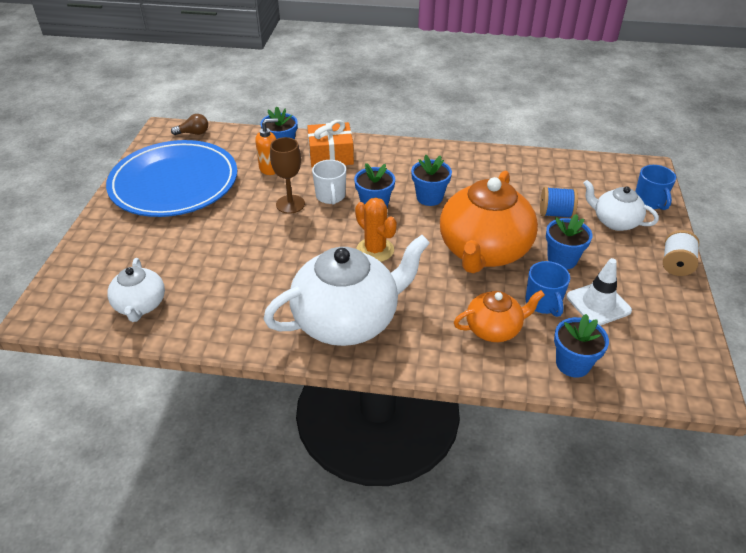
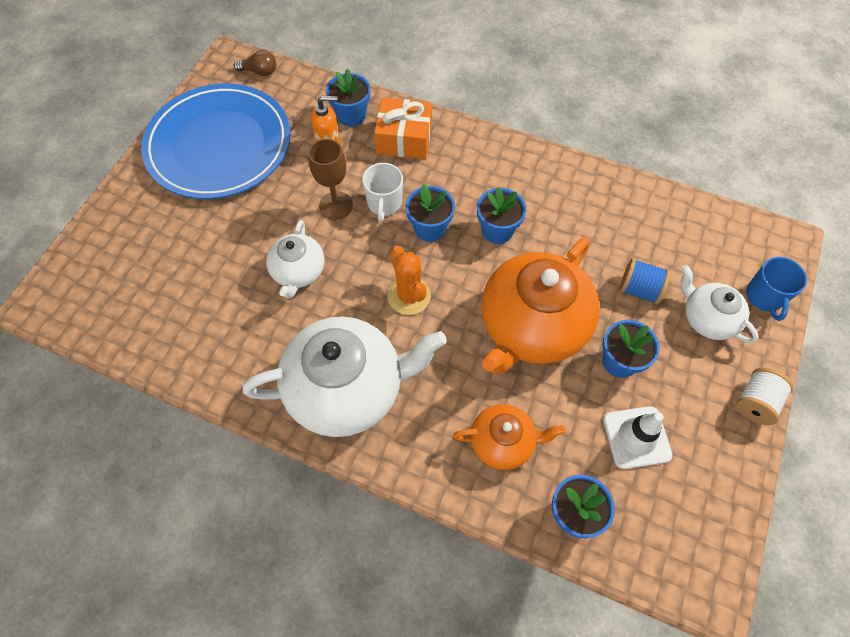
camera: 15 degrees right, 20 degrees up
white teapot [107,258,165,322] -> white teapot moved to [266,220,325,299]
blue mug [525,261,570,317] -> none

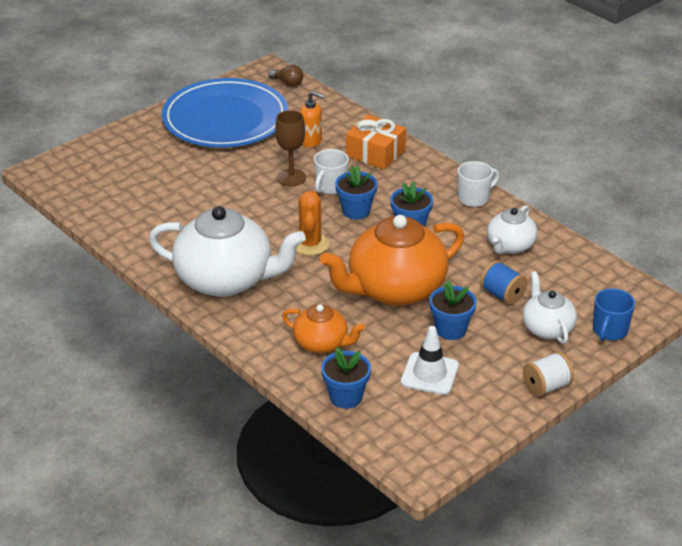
camera: 25 degrees right, 25 degrees down
white teapot [266,220,325,299] -> white teapot moved to [487,205,537,254]
blue flower pot [326,69,370,127] -> none
none -> white mug [458,161,499,207]

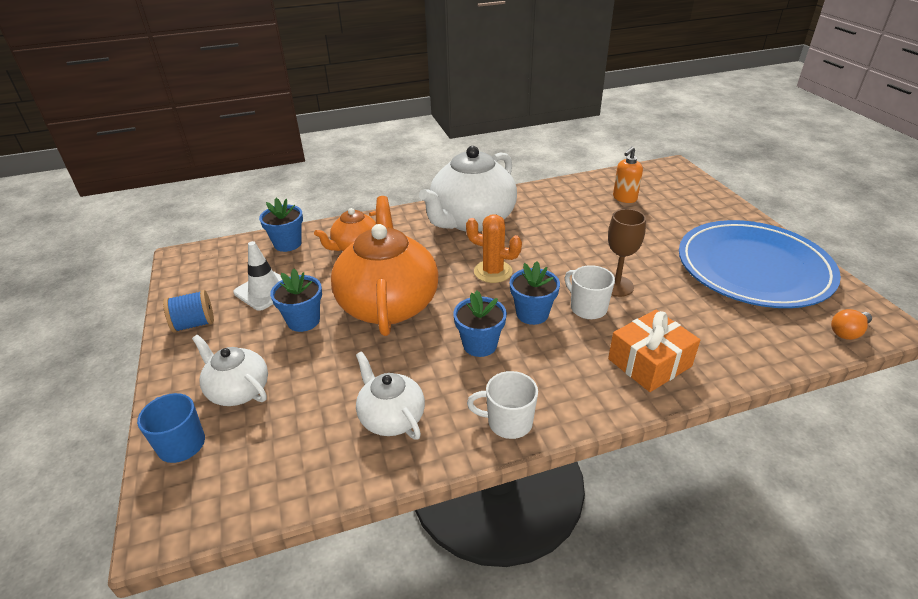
camera: 115 degrees right, 0 degrees up
brown light bulb [268,65,303,87] -> orange light bulb [831,309,872,340]
orange soap dispenser [300,91,325,148] -> orange soap dispenser moved to [613,147,643,203]
white mug [458,161,499,207] -> white mug turned 105 degrees clockwise [467,371,538,439]
blue spool [480,261,528,305] -> blue spool moved to [163,290,214,333]
white teapot [523,271,577,344] -> white teapot turned 150 degrees counterclockwise [192,335,268,406]
white spool [523,351,574,397] -> none

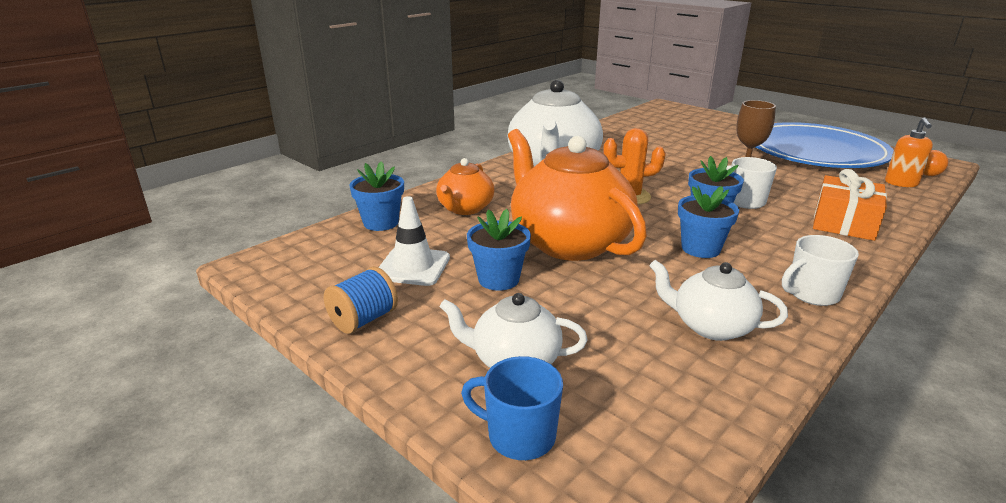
camera: 30 degrees left, 10 degrees down
orange soap dispenser [613,147,643,203] -> orange soap dispenser moved to [885,117,933,187]

